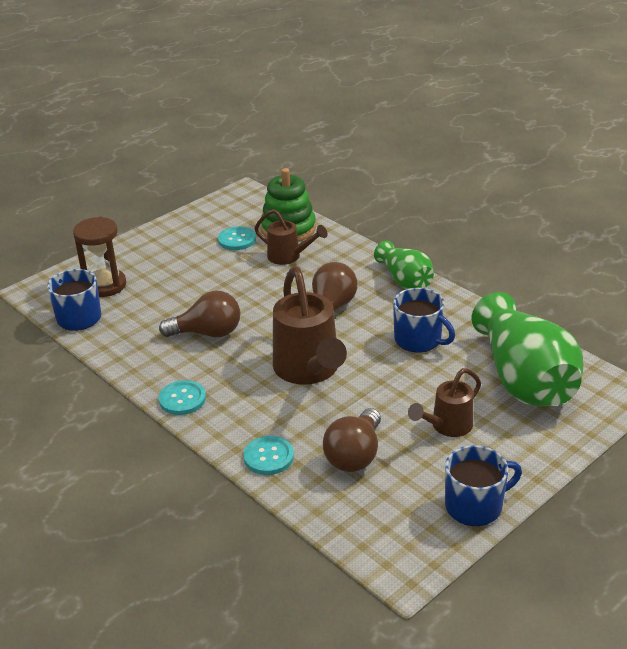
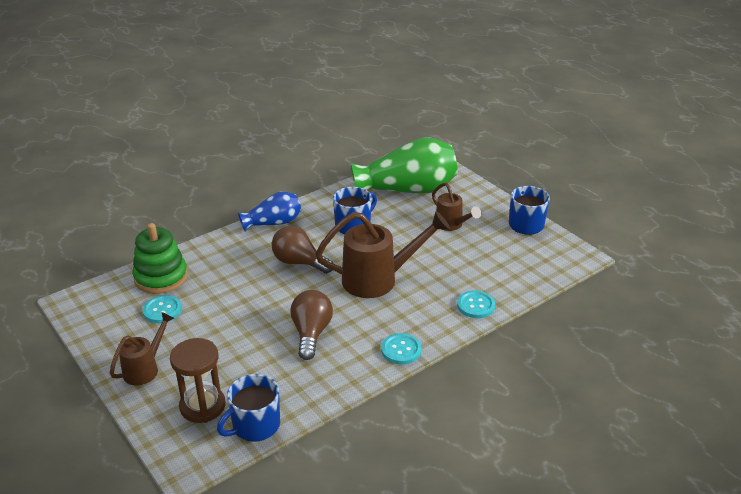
camera: 85 degrees left, 0 degrees up
brown watering can [254,209,328,265] -> brown watering can moved to [110,312,174,385]
brown light bulb [323,408,381,472] -> none
green vase [374,241,434,289] -> blue vase [238,191,301,231]

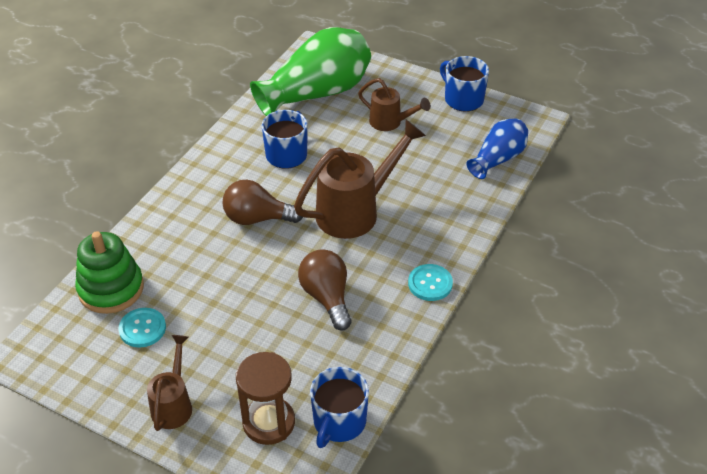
camera: 25 degrees left, 10 degrees up
blue vase [238,191,301,231] -> blue vase moved to [467,118,528,179]
turquoise button [457,290,495,318] -> none

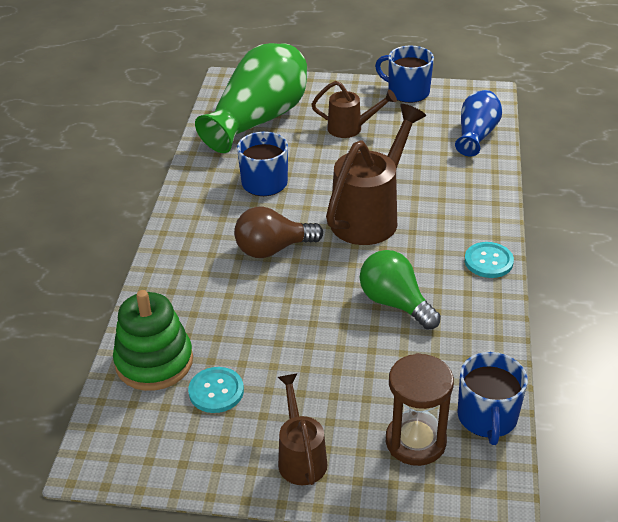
camera: 20 degrees left, 5 degrees down
brown light bulb [298,249,352,331] -> green light bulb [360,250,441,330]

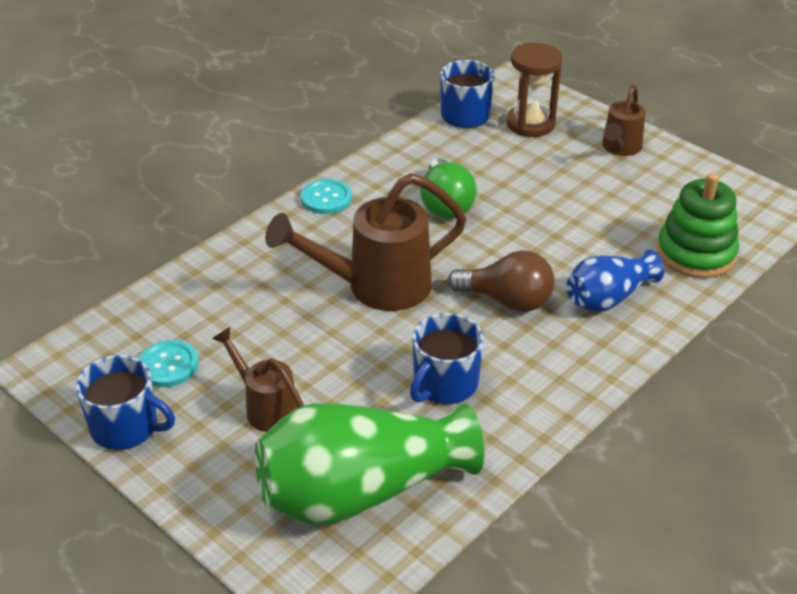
camera: 145 degrees left, 0 degrees up
turquoise button [188,367,244,413] -> turquoise button moved to [138,340,198,387]
blue mug [375,46,434,103] -> blue mug turned 45 degrees counterclockwise [76,355,175,450]
blue vase [455,90,503,157] -> blue vase moved to [566,250,664,312]

